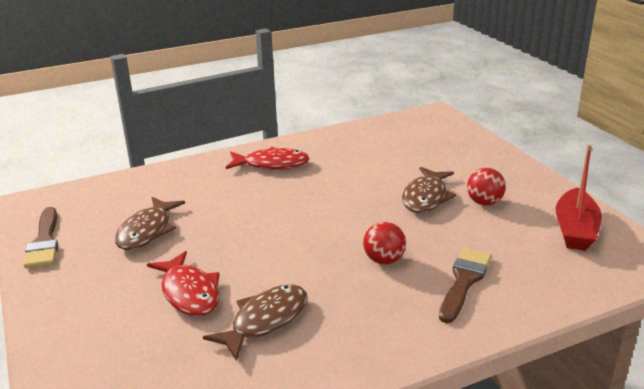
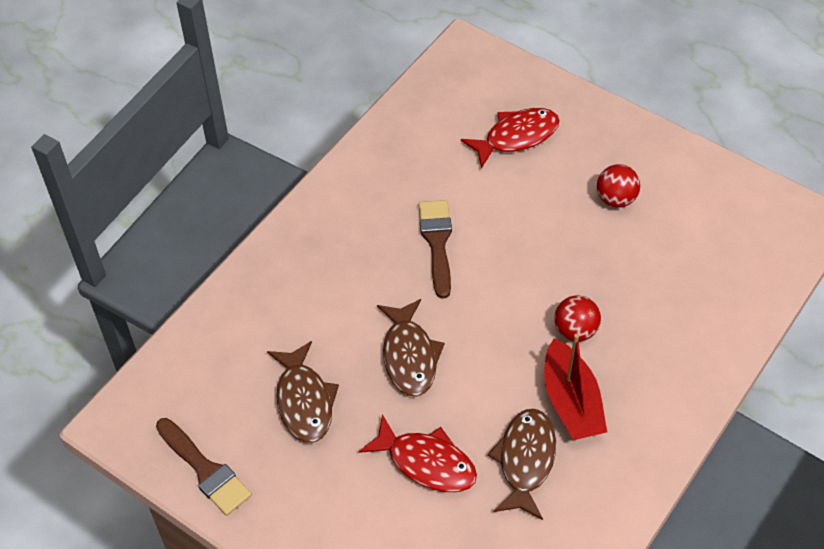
camera: 30 degrees left, 25 degrees up
red fish [226,147,310,170] -> red fish moved to [461,108,560,169]
brown fish [402,167,456,213] -> brown fish moved to [377,299,445,396]
brown brush [439,247,492,323] -> brown brush moved to [419,200,452,299]
red boat [556,145,602,251] -> red boat moved to [544,334,607,440]

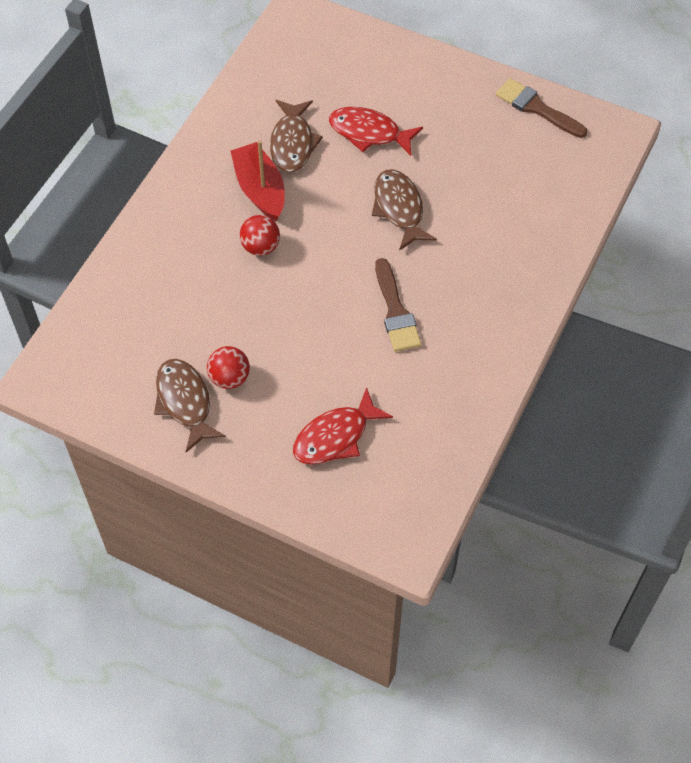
camera: 170 degrees right, 5 degrees up
brown fish [267,341,339,443] -> brown fish moved to [154,359,226,452]

